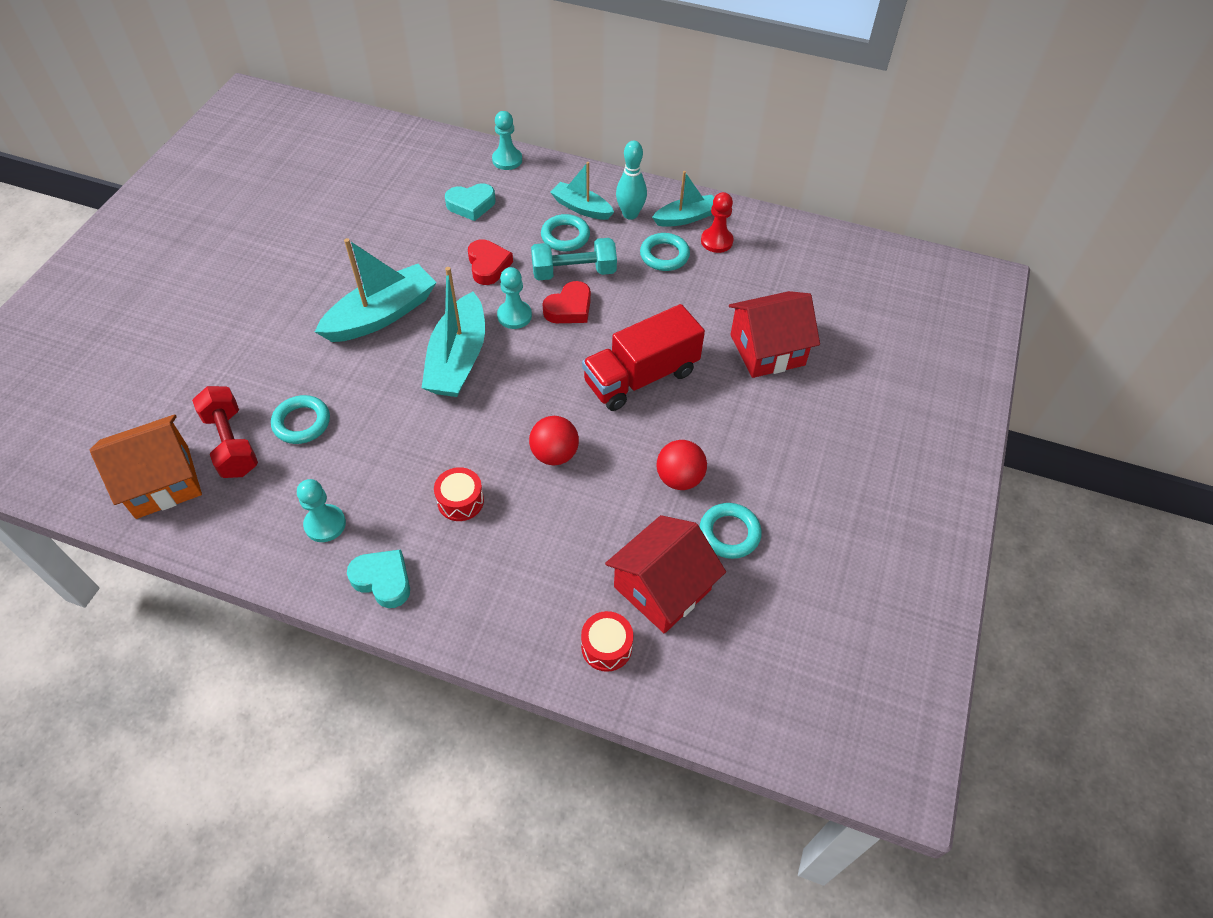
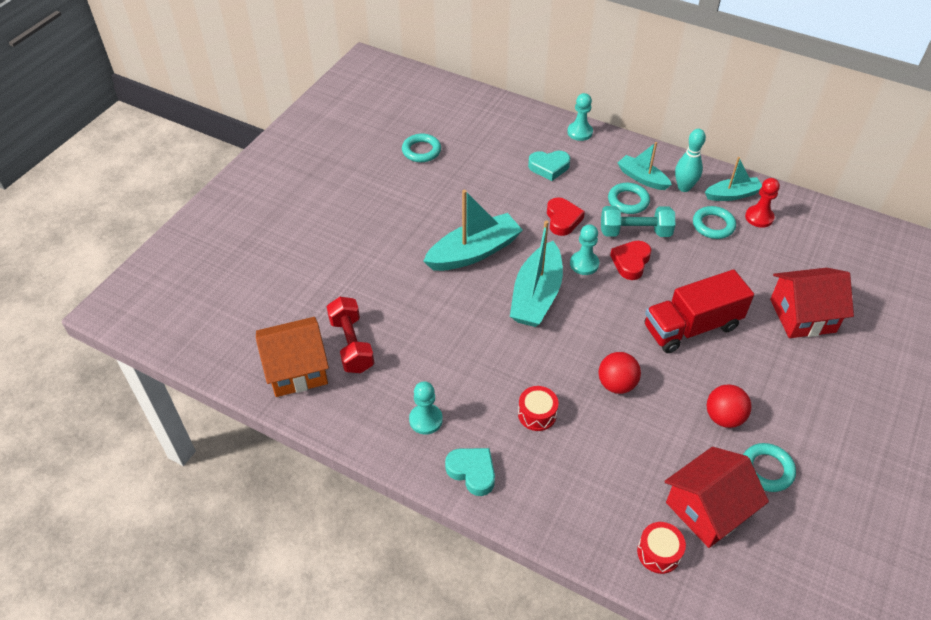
camera: 10 degrees right, 5 degrees down
turquoise ring [271,395,330,444] -> turquoise ring moved to [402,134,441,162]
red heart [543,281,591,323] -> red heart turned 150 degrees clockwise [610,241,651,280]

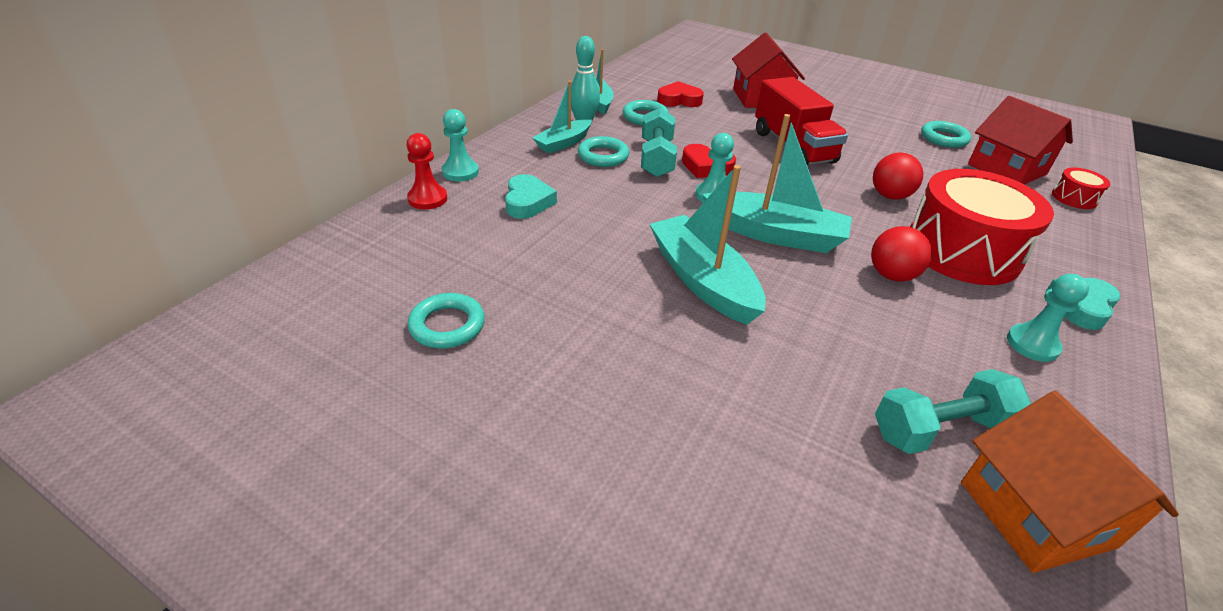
camera: 90 degrees left, 10 degrees down
red dumbbell [327,297,374,373] -> turquoise dumbbell [875,369,1031,454]
red drum [518,386,558,431] -> red drum [910,169,1054,285], size x2.33
red heart [547,197,585,236] -> red heart moved to [657,81,704,107]
red ball [707,384,752,428] -> red ball moved to [871,226,932,282]
red pawn [745,178,780,228] -> red pawn moved to [406,133,447,209]

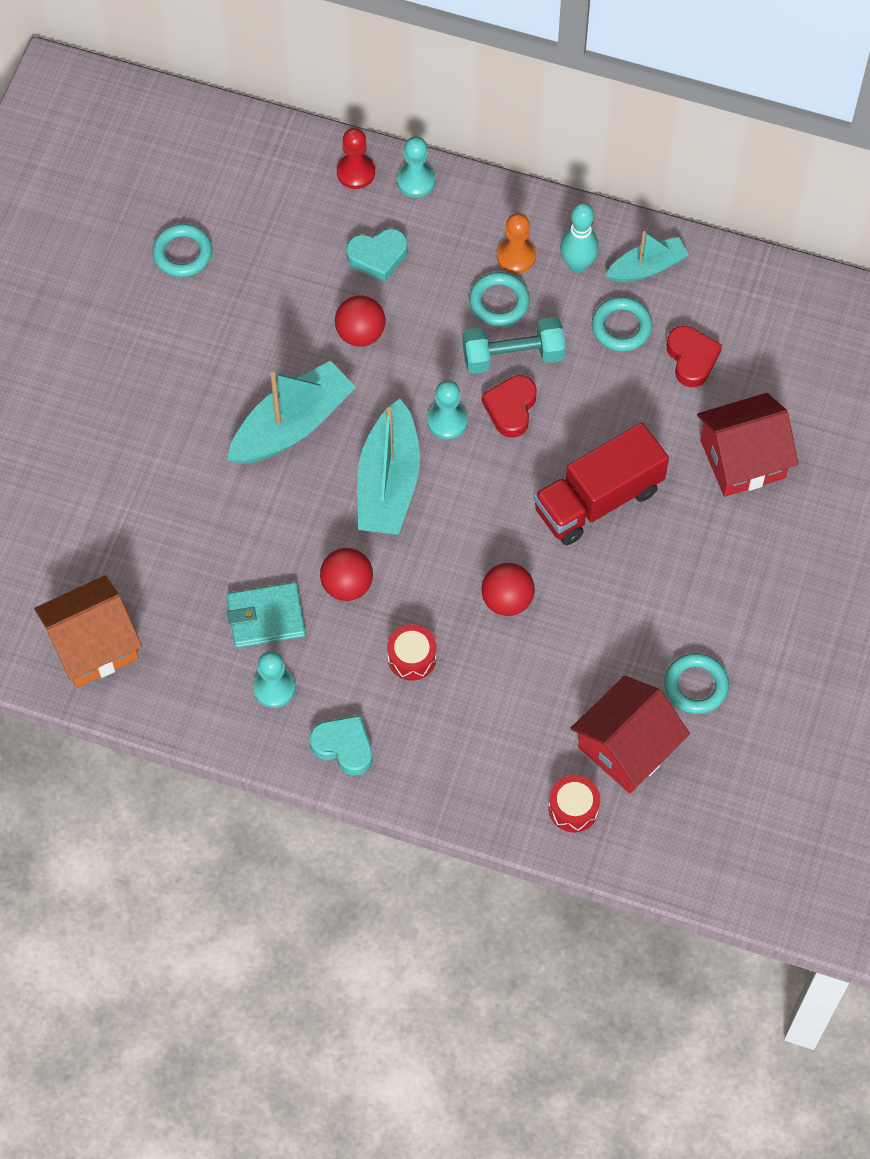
camera: 80 degrees right, 25 degrees up
turquoise boat [533,81,592,153] -> orange pawn [497,213,536,274]
turquoise dumbbell [875,369,1031,454] -> none
red drum [910,169,1054,285] -> red drum [387,624,437,681], size x0.43
none -> turquoise wallet [227,582,306,648]
none -> red ball [335,296,386,347]

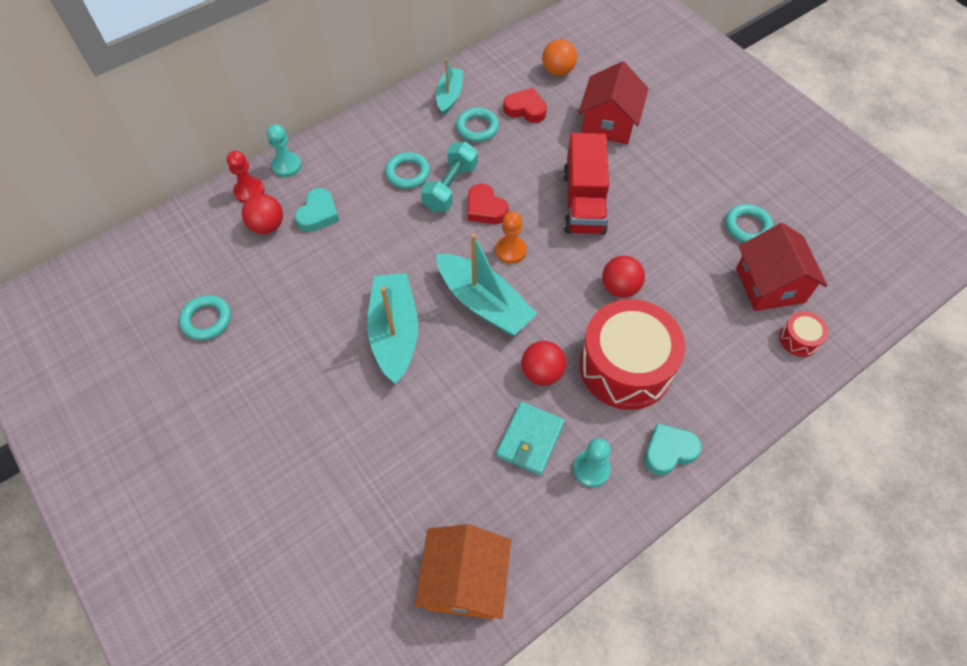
camera: 55 degrees left, 5 degrees down
red ball [335,296,386,347] -> red ball moved to [242,194,283,234]
red drum [387,624,437,681] -> red drum [579,299,685,410], size x2.33
turquoise pawn [427,380,468,439] -> none
orange pawn [497,213,536,274] -> orange pawn moved to [495,211,527,264]
turquoise bowling pin [560,203,599,273] -> none
none -> orange ball [542,39,577,76]

